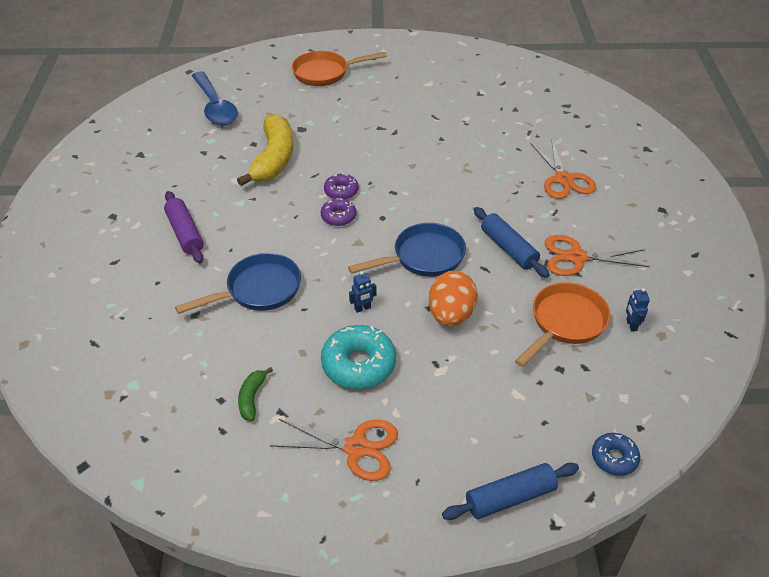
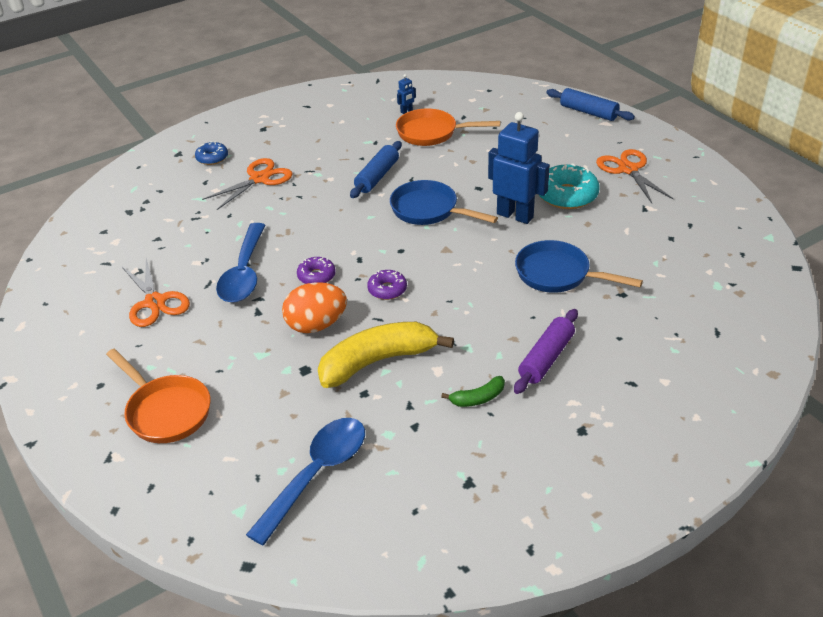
camera: 120 degrees left, 5 degrees down
green banana [238,367,273,421] -> green banana moved to [441,376,505,407]
purple donut [320,198,357,226] -> purple donut moved to [297,257,336,284]
blue robot [349,271,377,313] -> blue robot [488,112,550,224], size x2.46
orange egg [429,271,478,327] -> orange egg moved to [282,282,347,333]
orange scissors [545,235,650,276] -> orange scissors moved to [122,258,190,327]
blue donut [592,433,640,476] -> blue donut moved to [195,141,228,165]
none -> blue spoon [216,223,266,303]

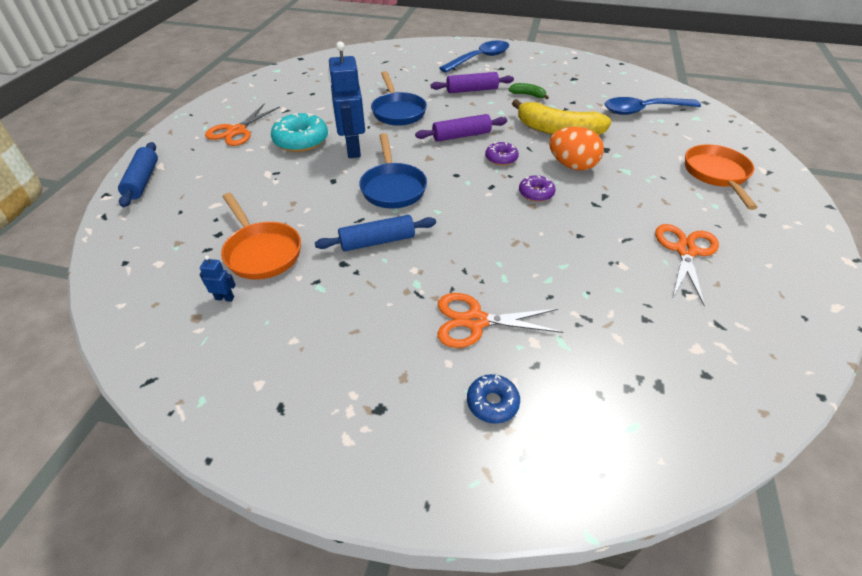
camera: 135 degrees left, 5 degrees up
blue spoon [216,223,266,303] -> blue spoon moved to [439,40,509,73]
none -> purple rolling pin [415,114,507,142]

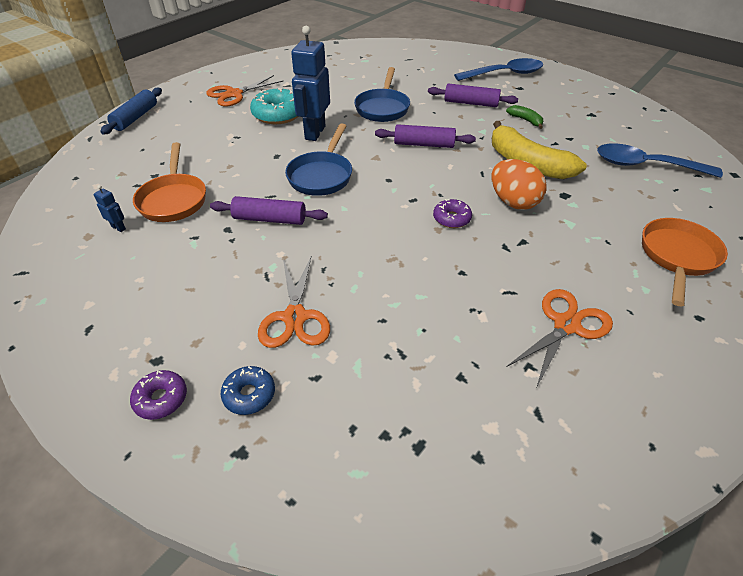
camera: 25 degrees right, 0 degrees up
blue rolling pin [315,215,436,251] -> purple rolling pin [210,196,328,225]
orange scissors [437,293,564,348] -> orange scissors turned 120 degrees counterclockwise [258,256,330,348]
purple donut [485,142,519,166] -> purple donut moved to [130,370,187,420]

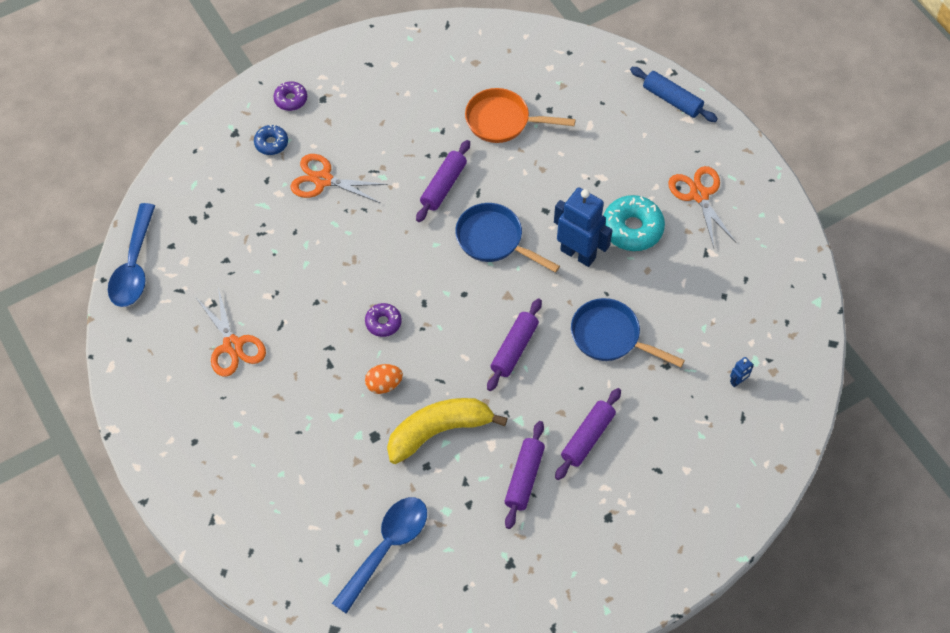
camera: 110 degrees right, 15 degrees up
blue robot [94,185,126,232] -> blue robot moved to [730,357,754,387]
blue spoon [454,58,543,81] -> blue spoon moved to [108,203,155,307]
orange egg [491,159,546,210] -> orange egg [365,364,403,394], size x0.65
green banana [506,105,543,129] -> purple rolling pin [504,421,545,529]
orange pan [642,218,728,306] -> none

